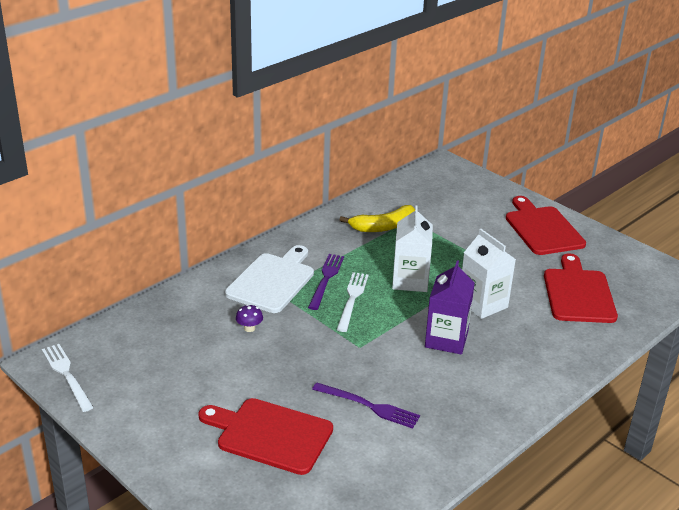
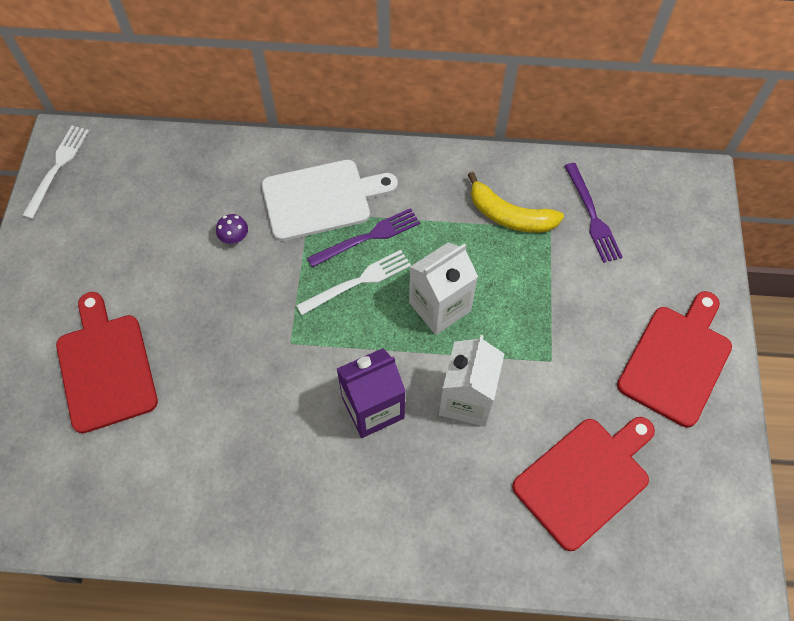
camera: 50 degrees right, 30 degrees up
purple fork [312,383,420,429] -> purple fork moved to [565,163,623,263]

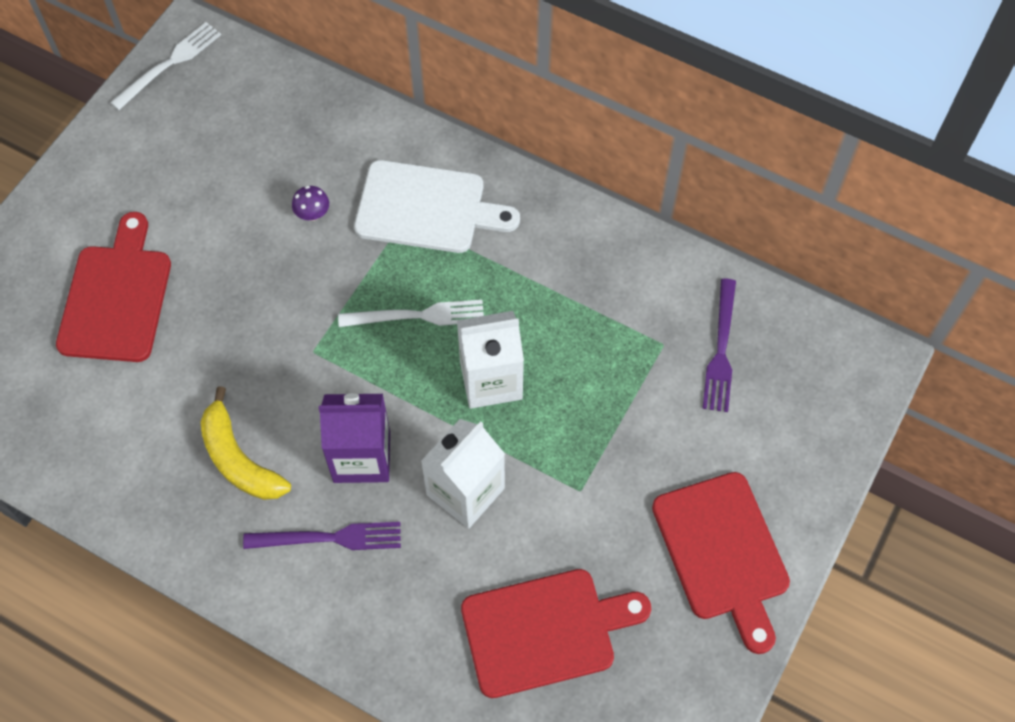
camera: 25 degrees right, 0 degrees up
purple fork [307,208,420,267] -> purple fork moved to [243,522,401,550]
yellow banana [468,172,564,233] -> yellow banana moved to [200,386,291,500]
red cutting board [617,291,732,427] -> red cutting board turned 105 degrees clockwise [652,472,790,654]

